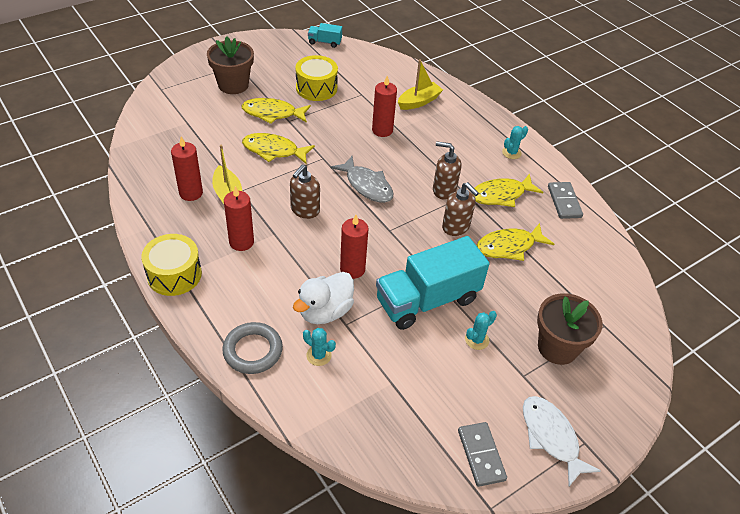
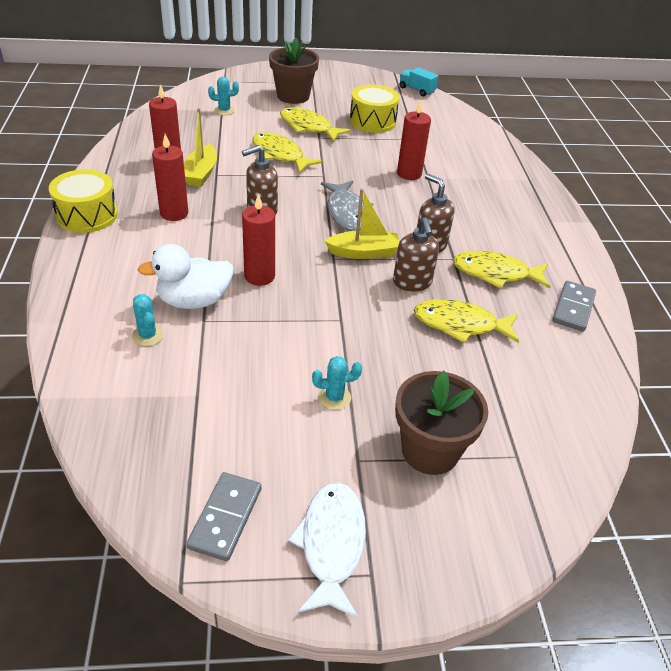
camera: 30 degrees right, 5 degrees down
grey ring [222,322,283,374] -> none
turquoise truck [376,236,489,330] -> none
yellow boat [398,59,443,110] -> yellow boat moved to [325,188,400,259]
turquoise cactus [502,126,528,159] -> turquoise cactus moved to [208,77,239,115]

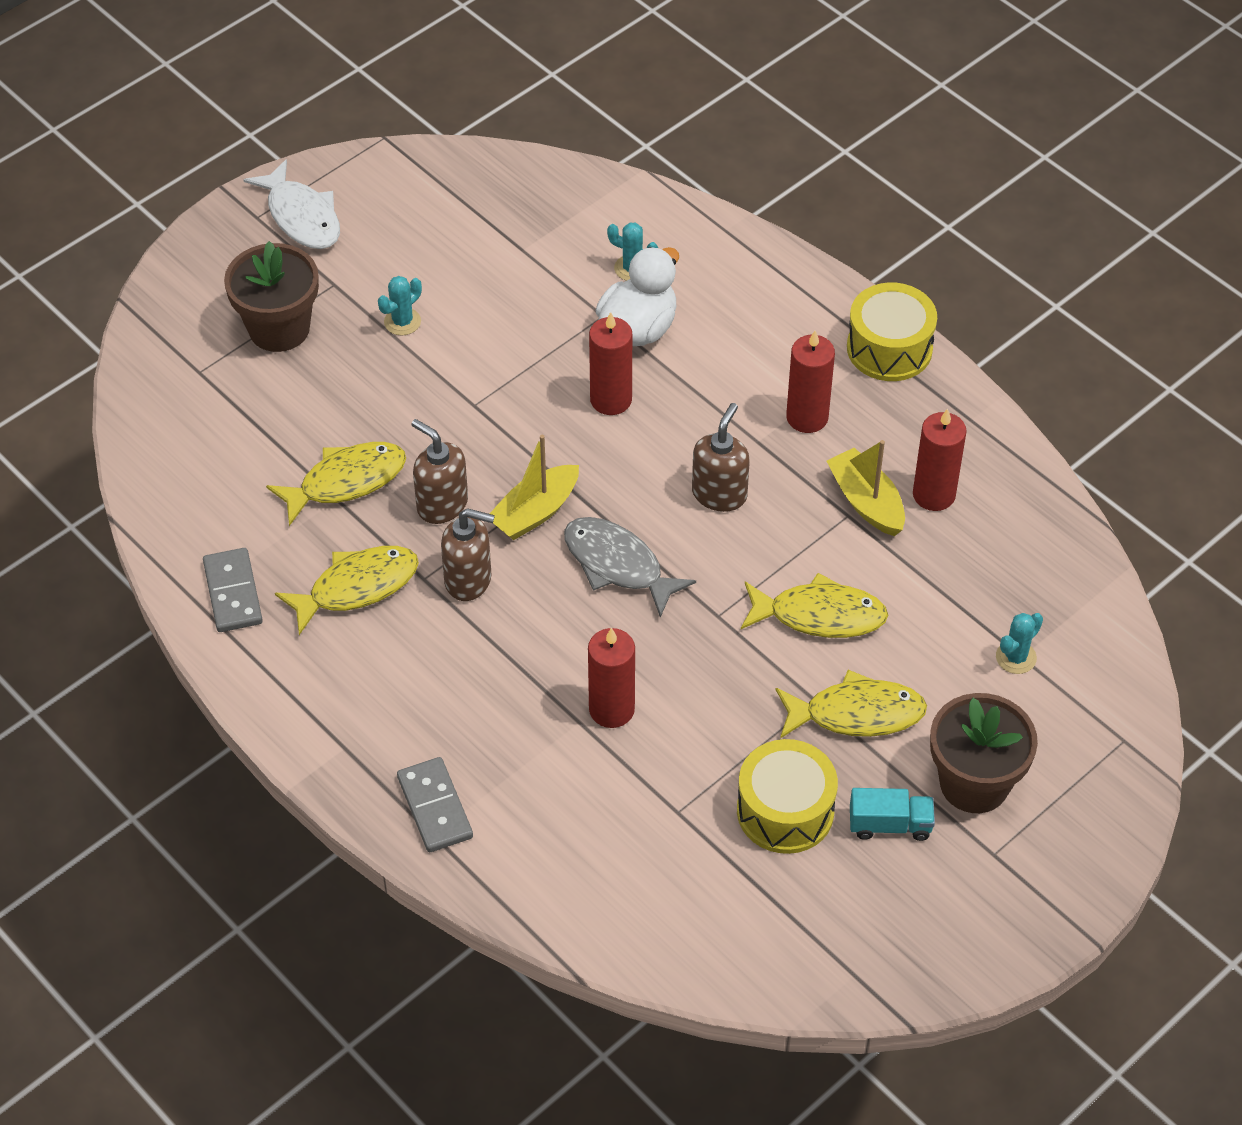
camera: 145 degrees right, 10 degrees up
grey domino [186,472,262,561] -> grey domino moved to [397,757,473,852]
turquoise truck [400,67,439,97] -> turquoise truck moved to [850,788,935,841]

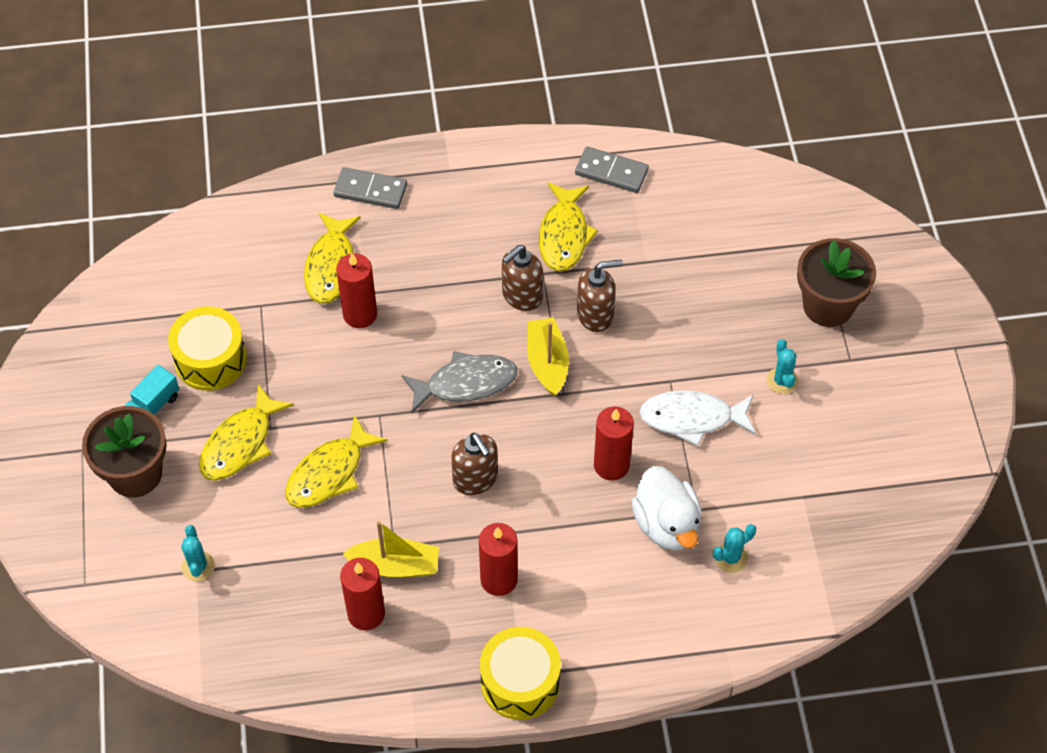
camera: 125 degrees right, 5 degrees up
white fish [243,159,340,249] -> white fish moved to [639,390,756,446]
yellow fish [266,442,406,526] -> yellow fish moved to [304,213,361,304]

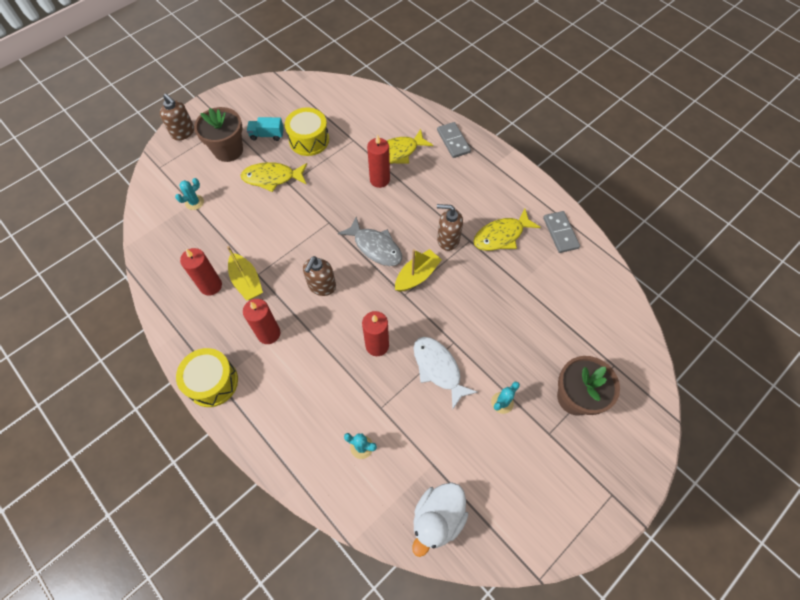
camera: 55 degrees right, 5 degrees up
yellow fish [285,414,388,508] -> none
brown soap dispenser [577,260,623,332] -> brown soap dispenser moved to [160,94,194,141]
white duck [631,466,701,551] -> white duck moved to [412,483,468,557]

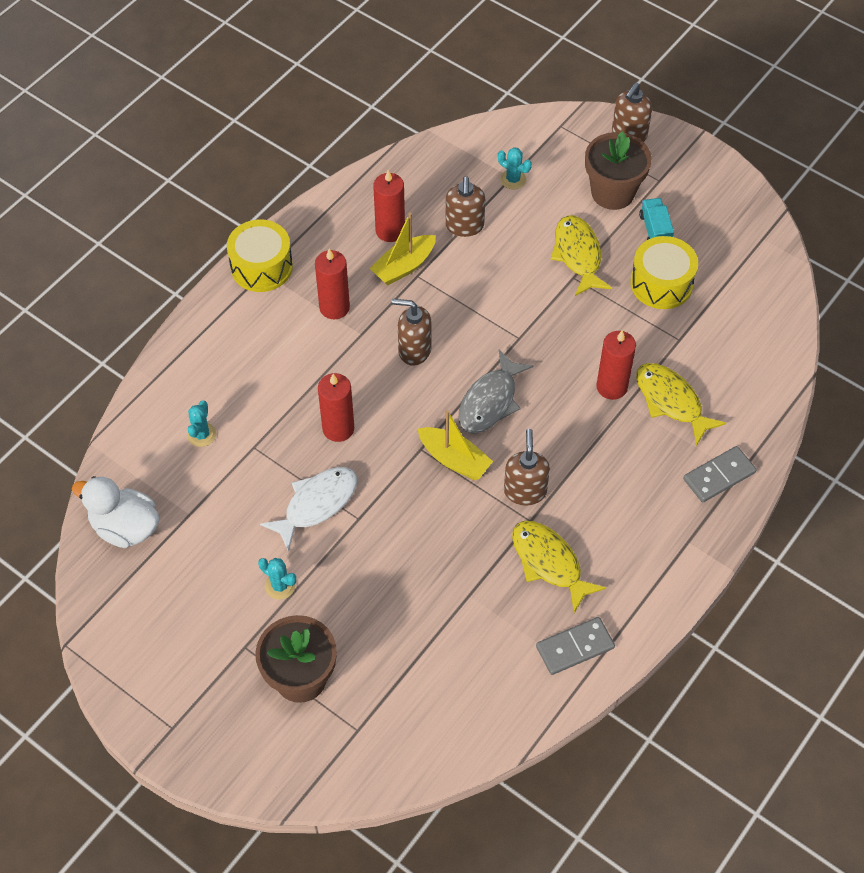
camera: 80 degrees right, 5 degrees down
none -> brown soap dispenser [445,176,485,237]

